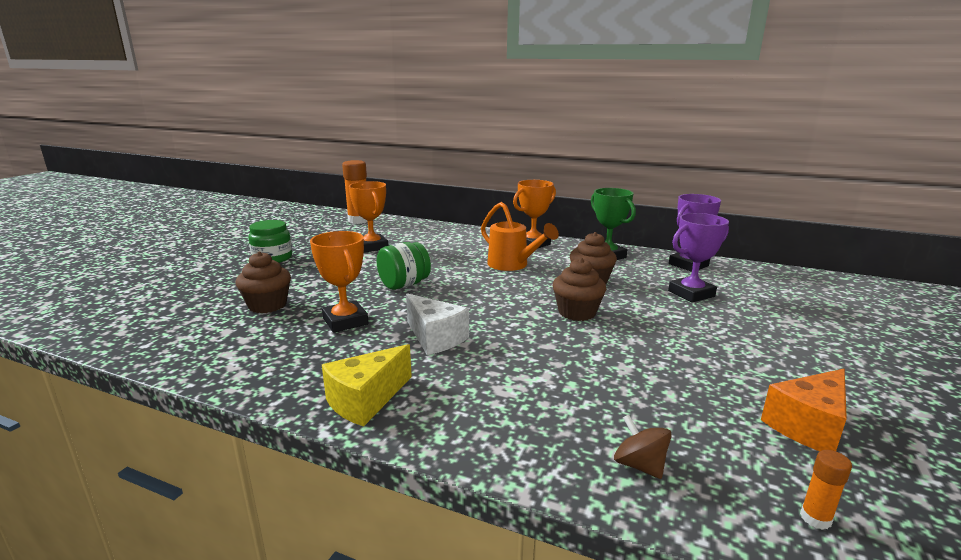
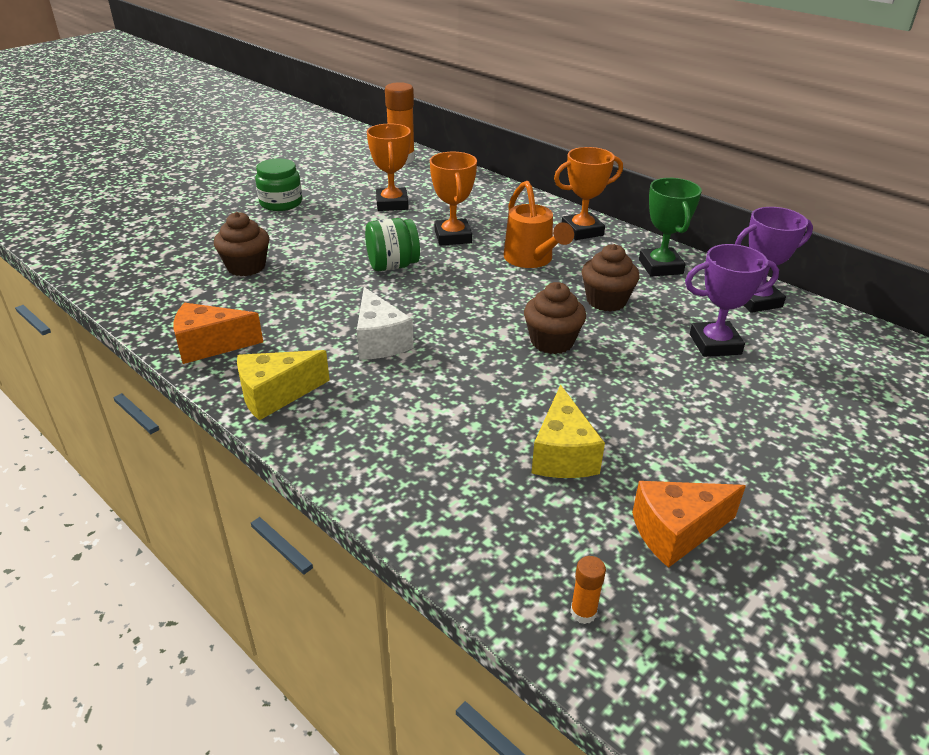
camera: 20 degrees right, 15 degrees up
orange trophy [310,231,369,333] -> orange trophy moved to [430,152,477,245]
brown spinning top [614,414,672,479] -> none
none -> orange cheese [173,303,263,364]
none -> yellow cheese [532,385,605,478]

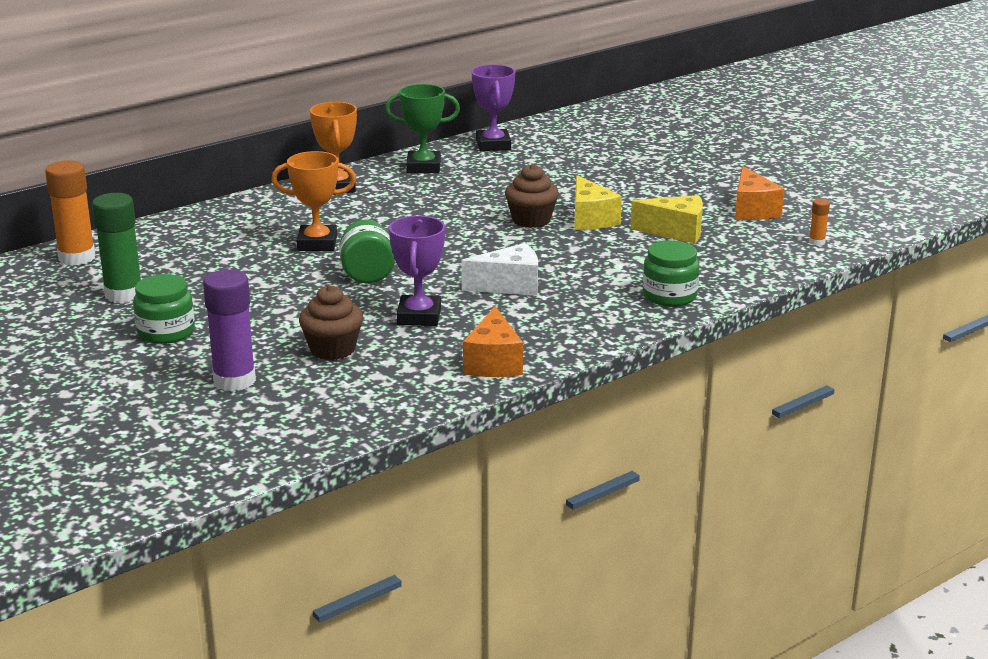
camera: 80 degrees left, 10 degrees down
yellow cheese [237,350,330,420] -> yellow cheese moved to [574,175,622,230]
orange trophy [367,124,411,211] -> none
orange watering can [504,181,574,268] -> none
brown cupcake [582,244,640,312] -> none
purple trophy [685,244,779,357] -> purple trophy moved to [389,216,445,326]
none -> green glue stick [92,193,141,303]
none -> purple glue stick [203,269,256,391]
none -> green jar [643,240,699,307]

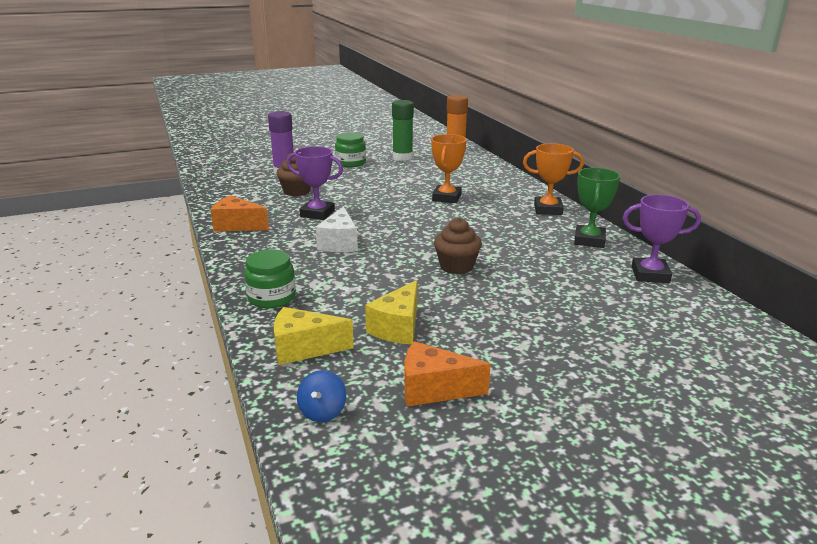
camera: 105 degrees right, 0 degrees up
green jar [339,219,395,284] -> none
yellow cheese [574,175,622,230] -> yellow cheese moved to [274,307,354,365]
orange glue stick [809,199,830,245] -> blue spinning top [297,370,346,422]

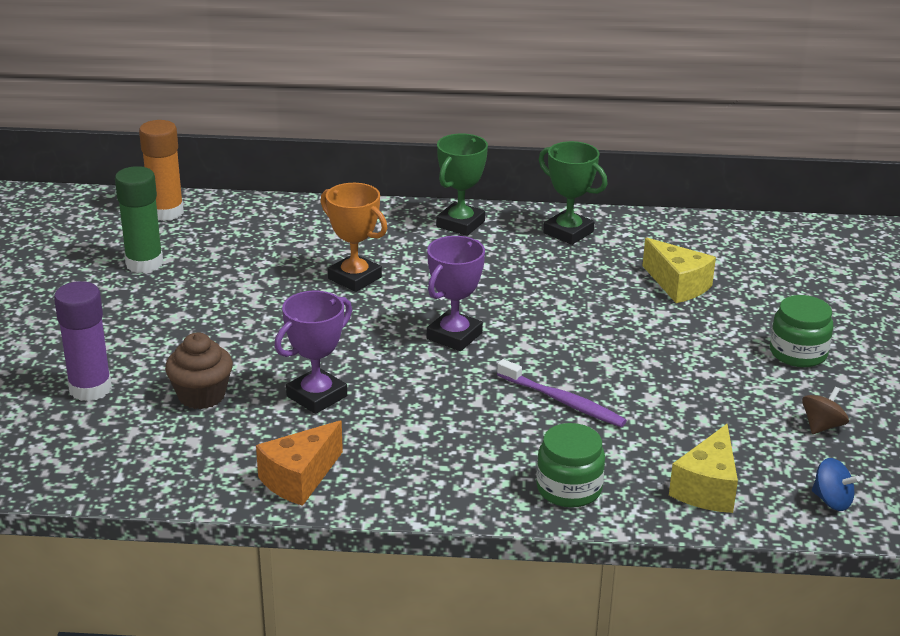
camera: 65 degrees left, 5 degrees up
white cheese [316,206,358,252] -> none
green jar [335,132,366,167] -> green jar moved to [770,295,833,367]
yellow cheese [365,280,417,344] -> yellow cheese moved to [643,238,716,303]
orange cheese [404,341,491,407] -> brown spinning top [802,387,849,434]
brown cupcake [434,218,482,274] -> none
orange trophy [523,144,584,215] -> green trophy [436,134,488,236]
purple trophy [623,194,701,283] -> purple trophy moved to [427,236,485,351]
none -> purple toothbrush [497,359,627,427]

